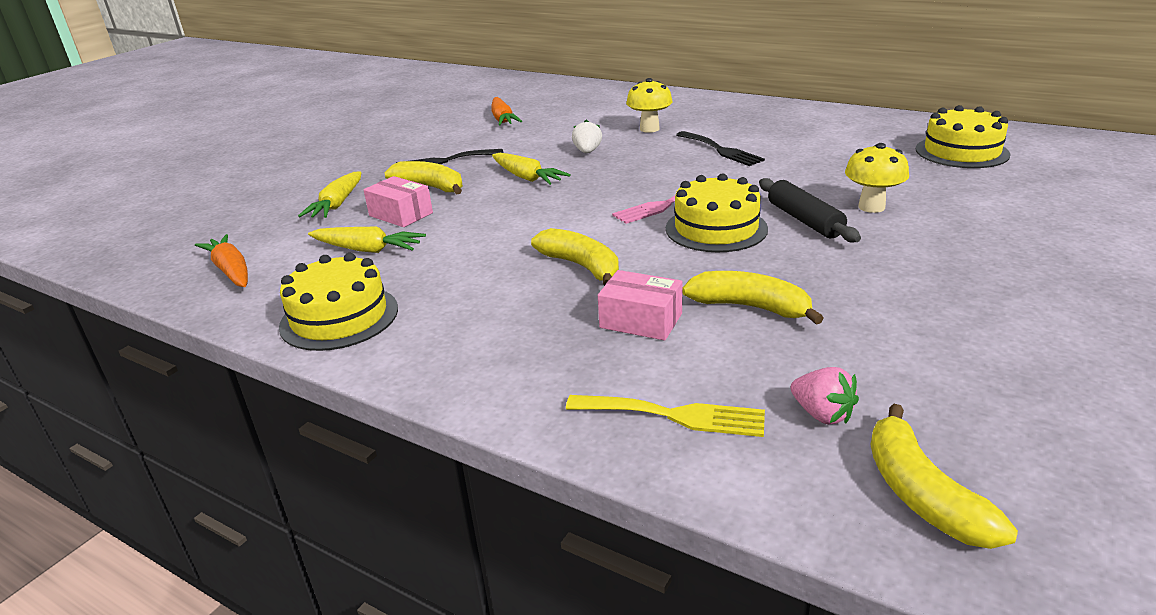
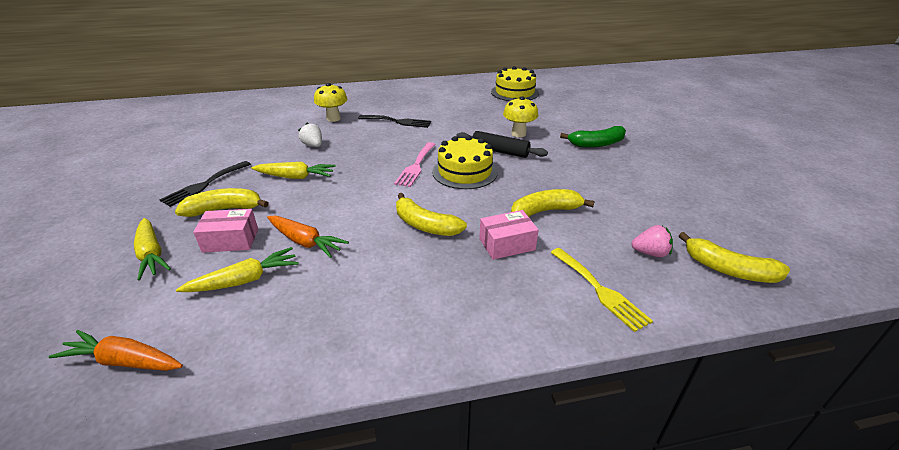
camera: 45 degrees left, 5 degrees up
yellow cake [279,253,398,351] -> none
orange carrot [491,97,522,126] -> orange carrot moved to [267,216,349,258]
yellow banana [531,228,619,286] -> yellow banana turned 150 degrees counterclockwise [396,193,467,236]
yellow fork [566,395,765,437] -> yellow fork turned 90 degrees clockwise [550,248,653,332]
none -> green banana [560,126,626,148]

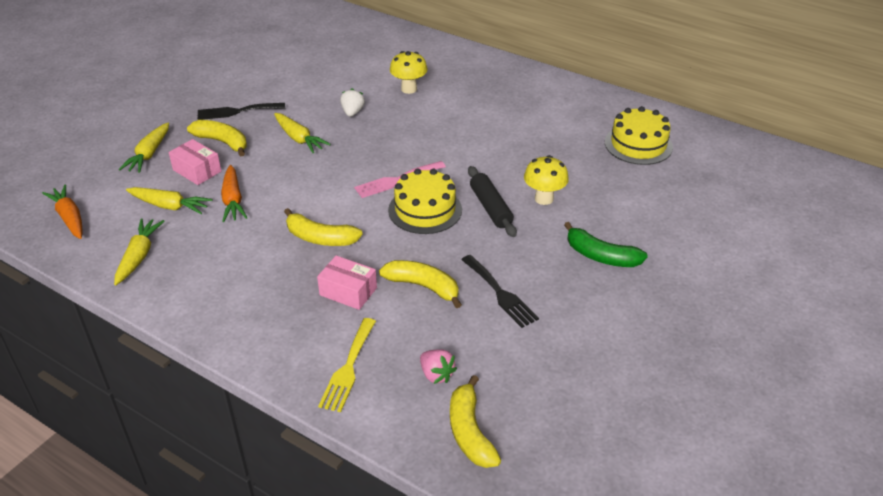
camera: 45 degrees right, 5 degrees up
black fork [358,115,431,128] -> black fork moved to [461,255,539,328]
yellow banana [396,193,467,236] -> yellow banana turned 60 degrees counterclockwise [284,208,363,246]
none -> yellow carrot [114,218,165,285]

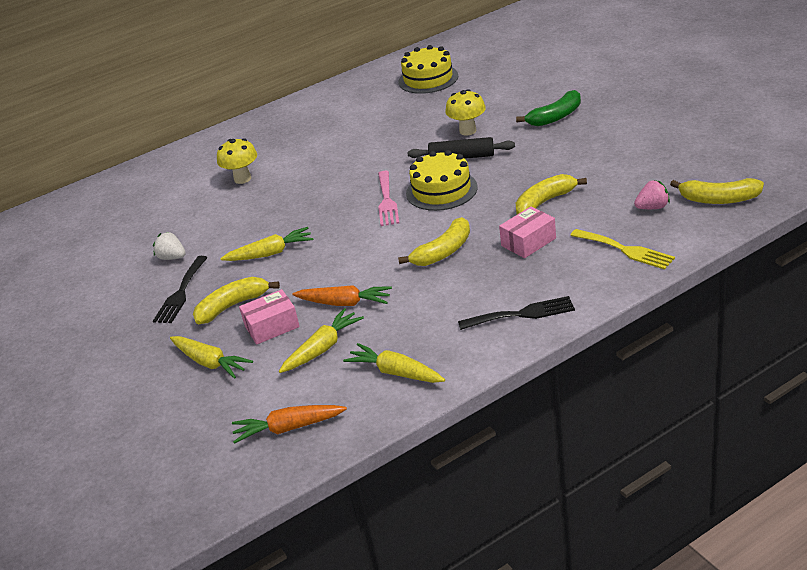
camera: 60 degrees left, 5 degrees down
white strawberry [340,88,365,117] -> white strawberry moved to [153,232,186,260]
black fork [461,255,539,328] -> black fork moved to [458,296,575,330]

